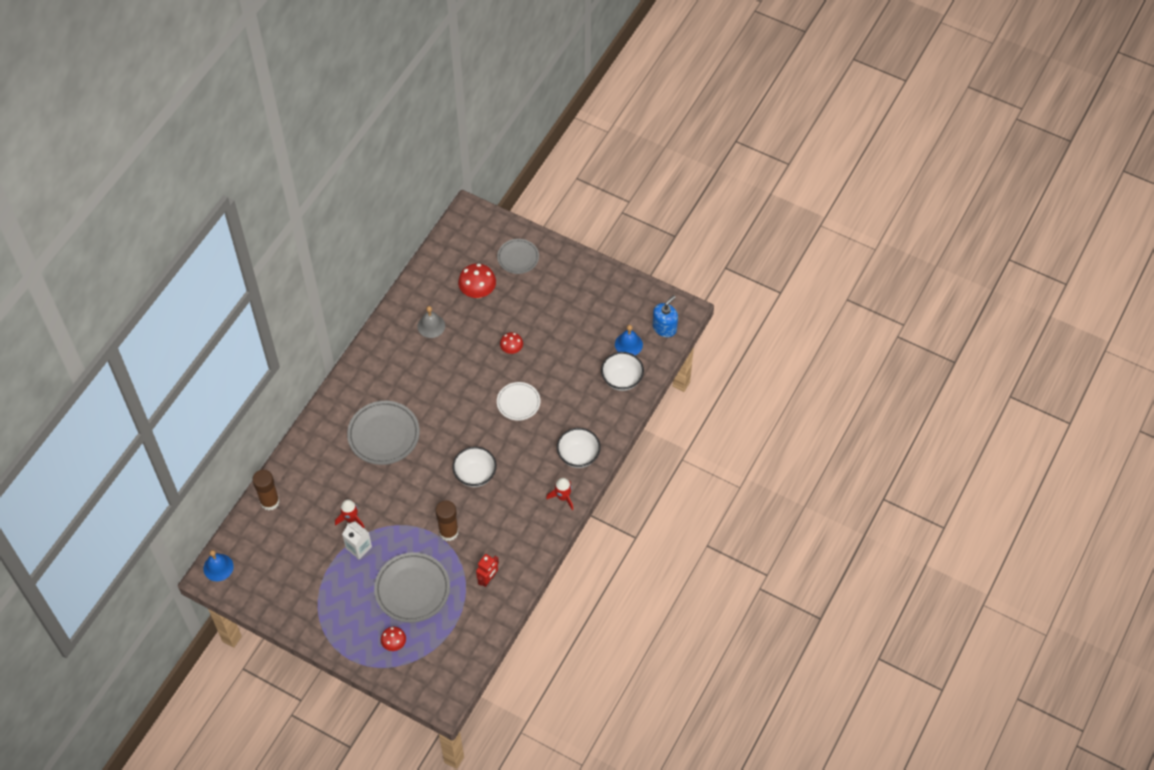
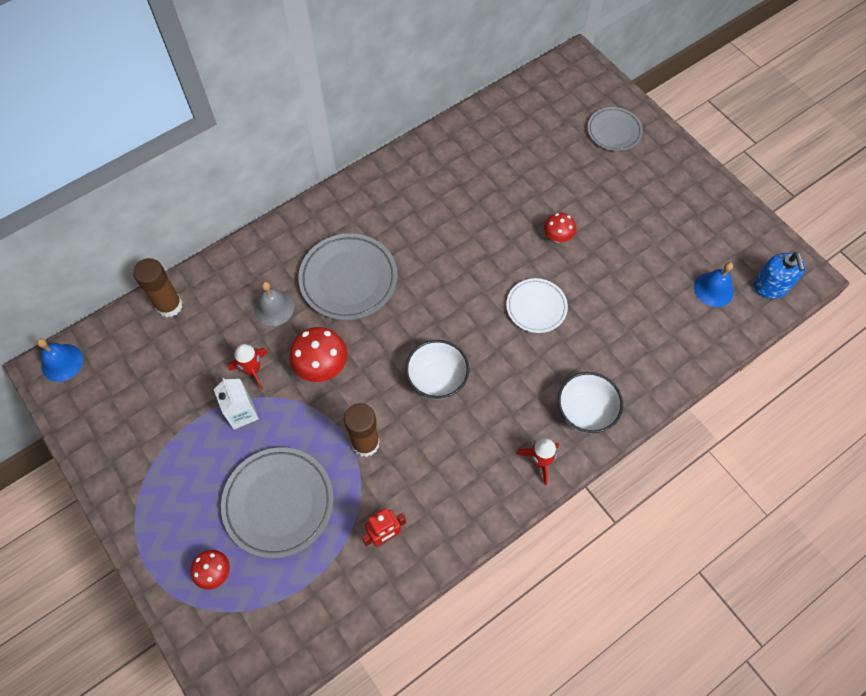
camera: 25 degrees right, 5 degrees up
grey bell [417,306,445,338] -> grey bell moved to [254,281,294,326]
red mushroom [458,264,496,298] -> red mushroom moved to [289,327,347,382]
white bowl [601,352,644,391] -> none
blue soap dispenser [652,295,678,337] -> blue soap dispenser turned 105 degrees clockwise [753,252,806,299]

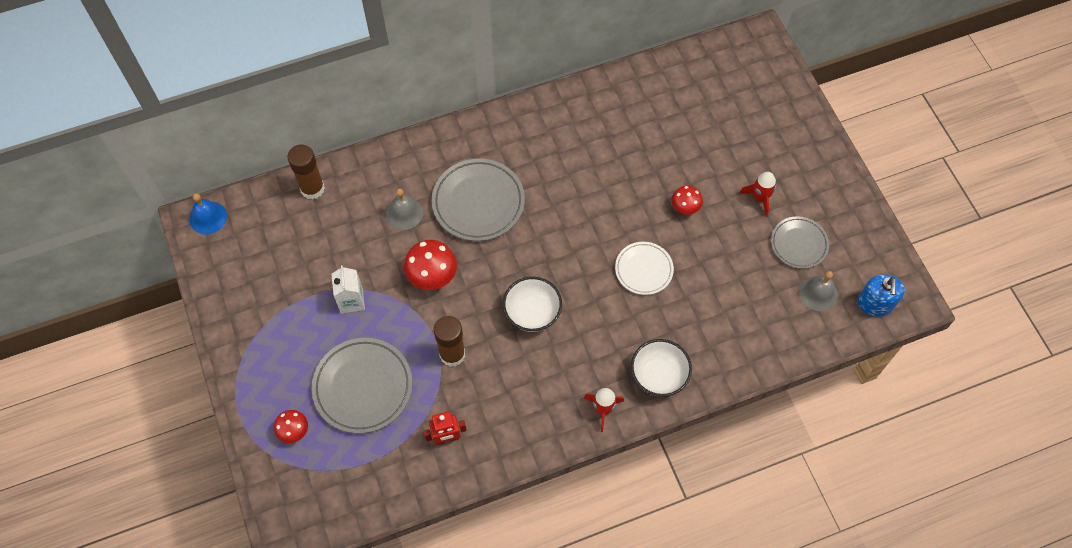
camera: 15 degrees right, 0 degrees up
red rocket [228,344,268,390] -> red rocket moved to [739,172,776,217]
grey plate [587,107,643,151] -> grey plate moved to [771,216,829,269]
blue bell [694,262,734,307] -> grey bell [799,271,838,311]

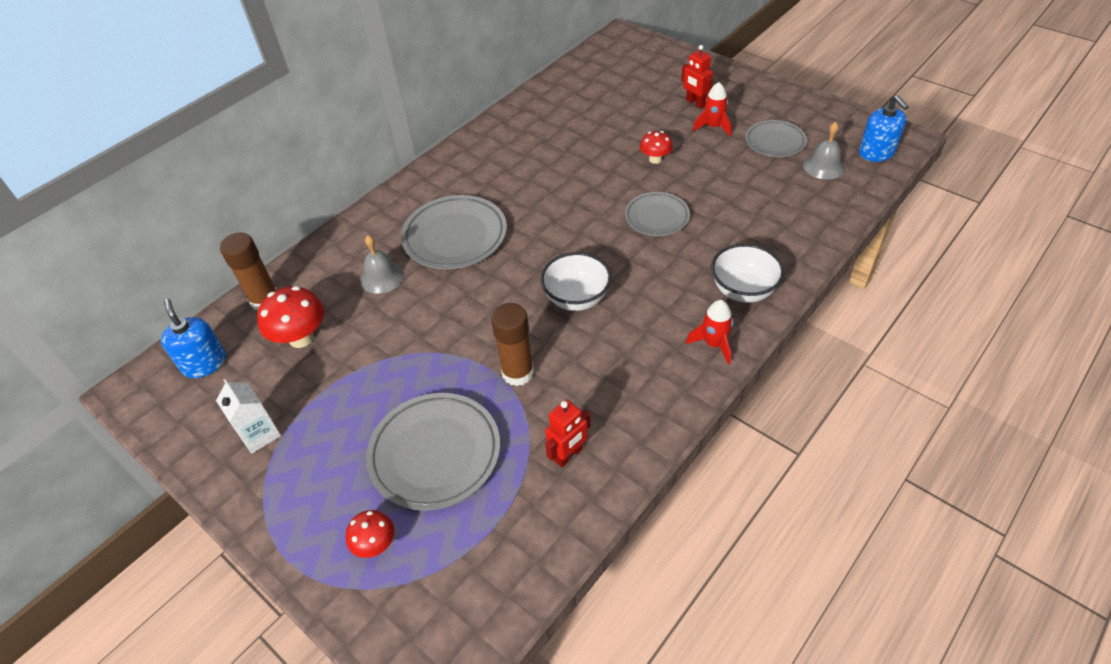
camera: 25 degrees left, 15 degrees down
blue bell [190,193,227,235] -> none
white carton [331,266,365,314] -> white carton moved to [216,379,281,454]
red mushroom [404,240,457,290] -> red mushroom moved to [257,286,324,348]
white plate [615,242,674,295] -> grey plate [625,192,690,236]
none -> blue soap dispenser [161,299,226,378]
none -> red robot [681,45,713,108]

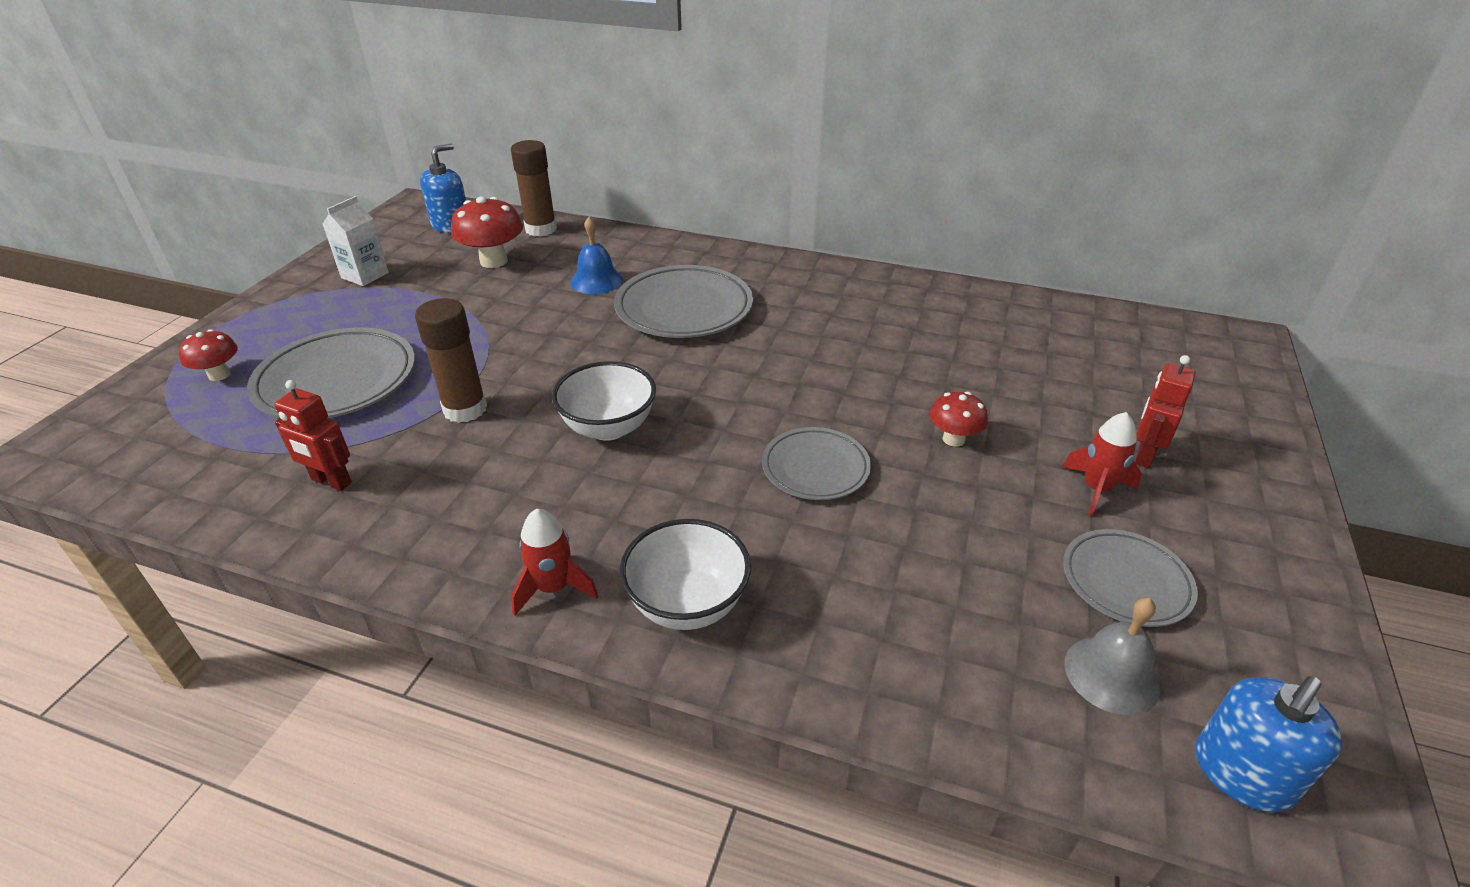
camera: 65 degrees right, 10 degrees down
grey bell [360,235,404,294] -> blue bell [570,217,623,294]

